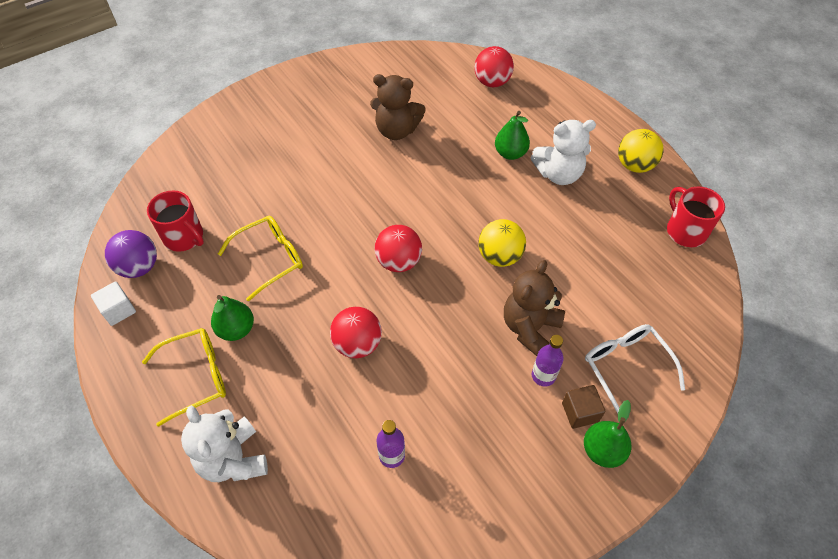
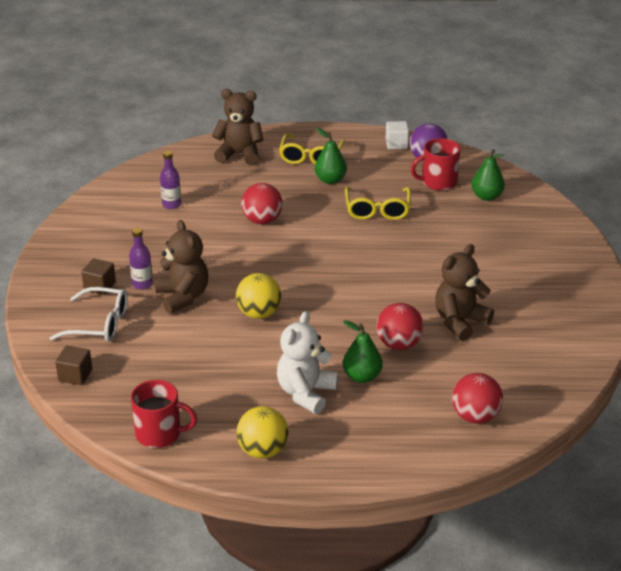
camera: 125 degrees right, 20 degrees down
white teddy bear [181,406,268,482] -> brown teddy bear [212,89,263,165]
red ball [374,225,422,272] -> red ball moved to [376,303,424,350]
green pear [584,400,631,468] -> green pear moved to [471,149,505,201]
none -> brown cube [55,346,92,385]

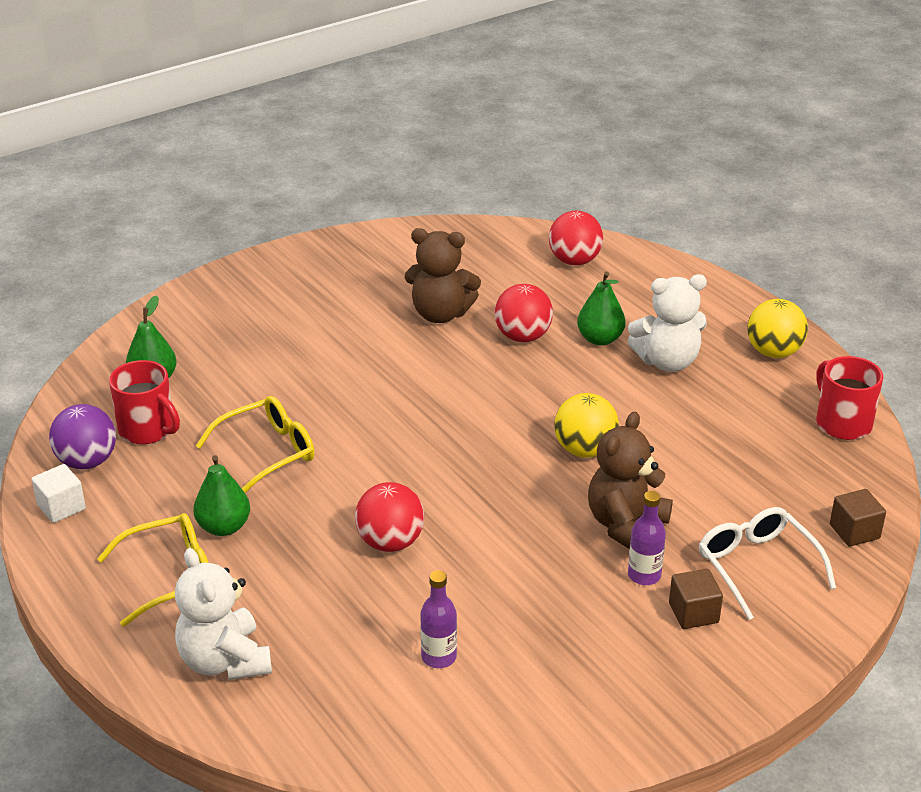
camera: 125 degrees left, 0 degrees up
brown teddy bear [212,89,263,165] -> white teddy bear [175,548,272,680]

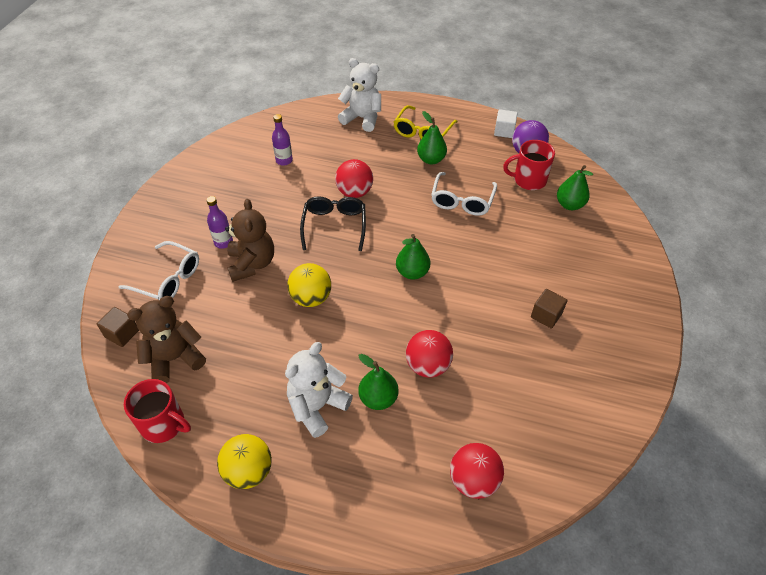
camera: 140 degrees right, 15 degrees up
yellow glasses [196,396,315,493] -> white glasses [431,172,497,216]
brown teddy bear [405,228,481,323] -> brown teddy bear moved to [127,296,206,383]
brown cube [669,569,723,629] -> brown cube moved to [531,289,567,329]
none -> black glasses [300,196,366,251]
none -> green pear [396,234,430,280]

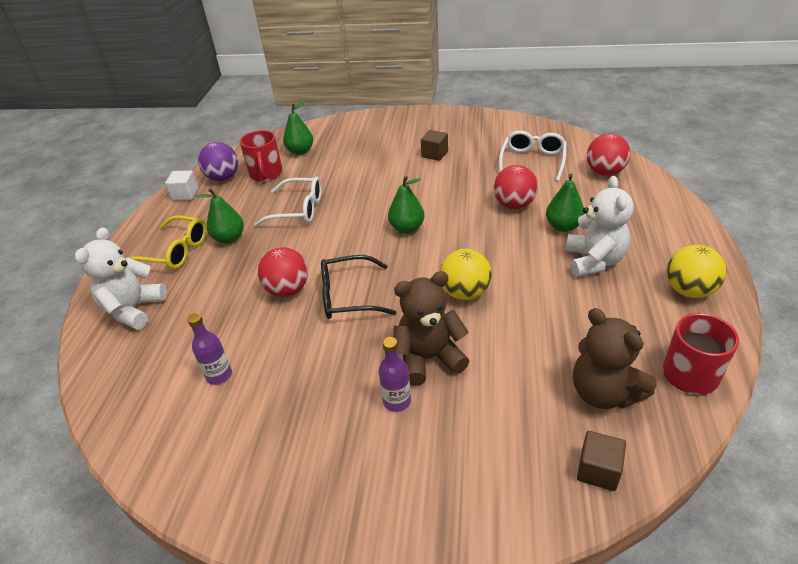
camera: 95 degrees left, 10 degrees down
white glasses [118,241,199,300] -> white glasses moved to [499,130,567,181]
white teddy bear [285,342,353,438] -> white teddy bear turned 120 degrees counterclockwise [565,176,634,277]

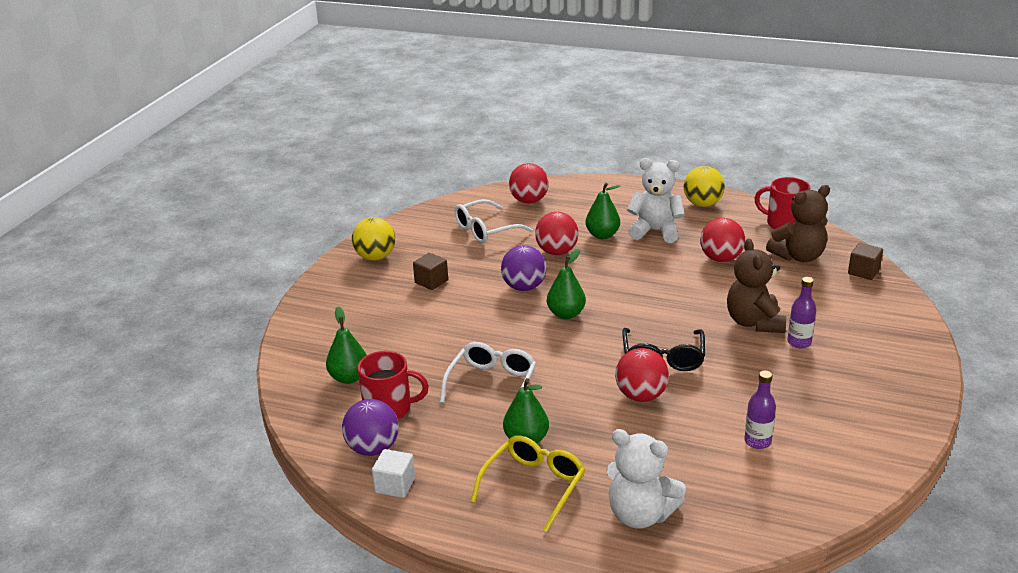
camera: 80 degrees left, 10 degrees down
yellow ball [440,249,492,300] -> yellow ball moved to [352,217,395,261]
white glasses [499,130,567,181] -> white glasses turned 60 degrees counterclockwise [455,199,533,243]
none -> purple ball [501,245,547,291]
none -> red ball [700,218,745,262]

